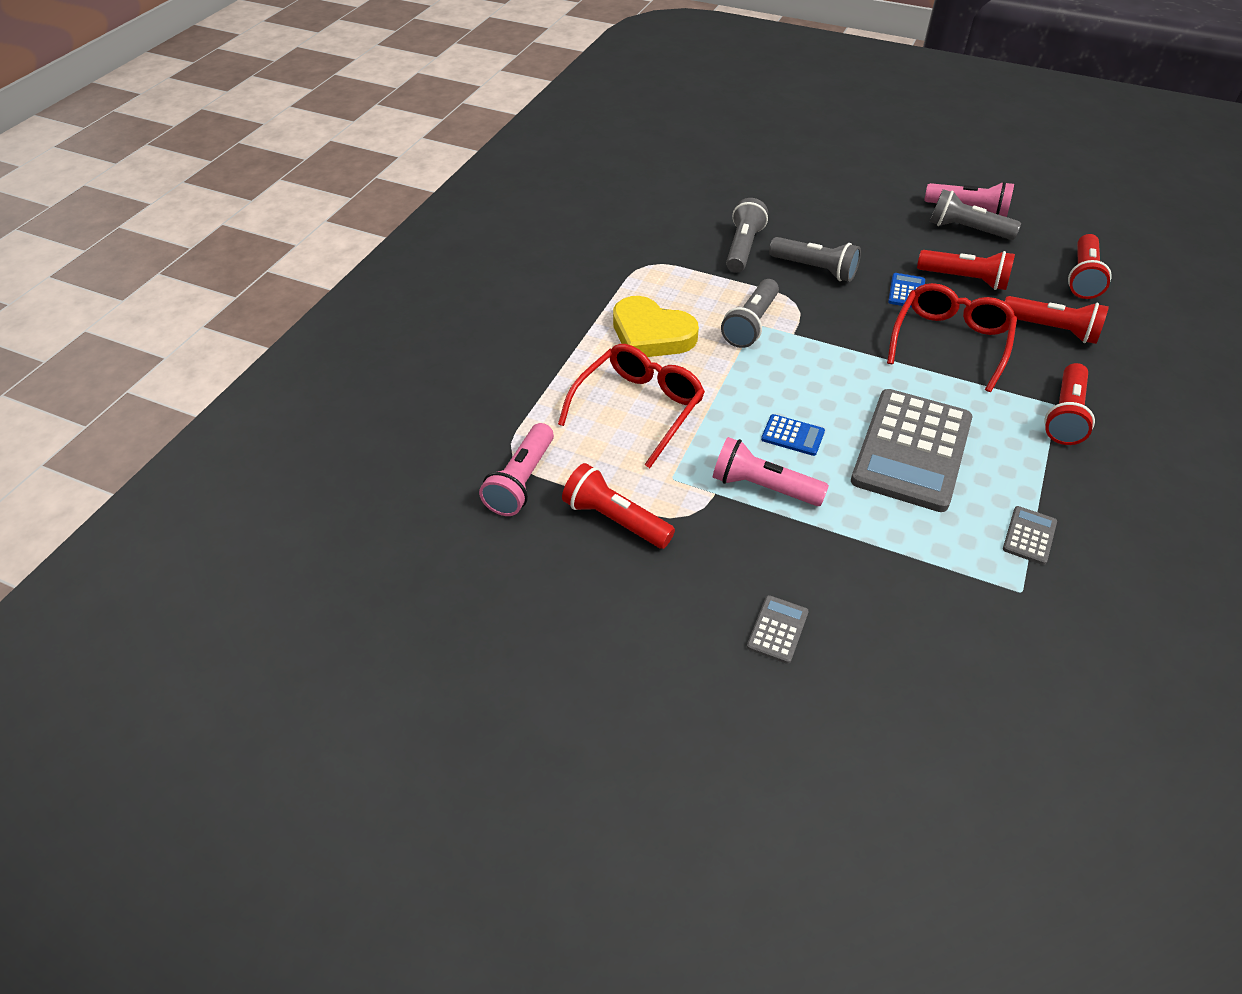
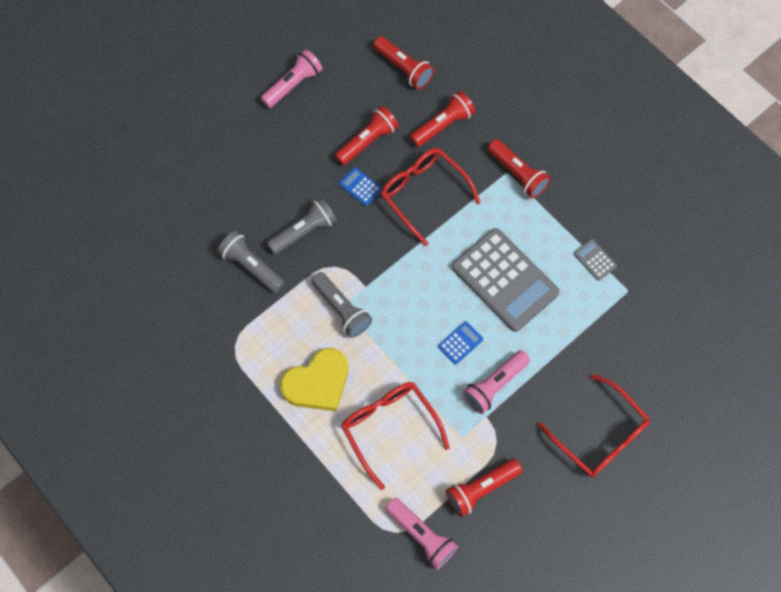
camera: 65 degrees left, 20 degrees up
grey calculator [747,595,809,664] -> red glasses [538,374,650,477]
grey flashlight [930,189,1021,240] -> none

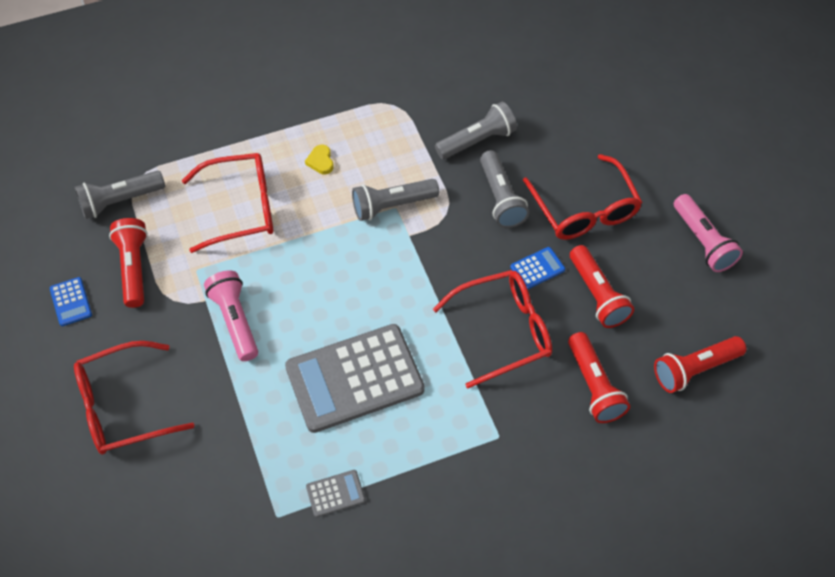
camera: 110 degrees right, 10 degrees down
yellow heart [280,348,348,411] -> yellow heart [305,145,334,174], size x0.42
pink flashlight [386,498,458,570] -> grey flashlight [75,171,165,219]
blue calculator [438,321,483,365] -> blue calculator moved to [50,277,92,326]
red flashlight [488,139,551,198] -> none
none -> red glasses [523,154,642,240]

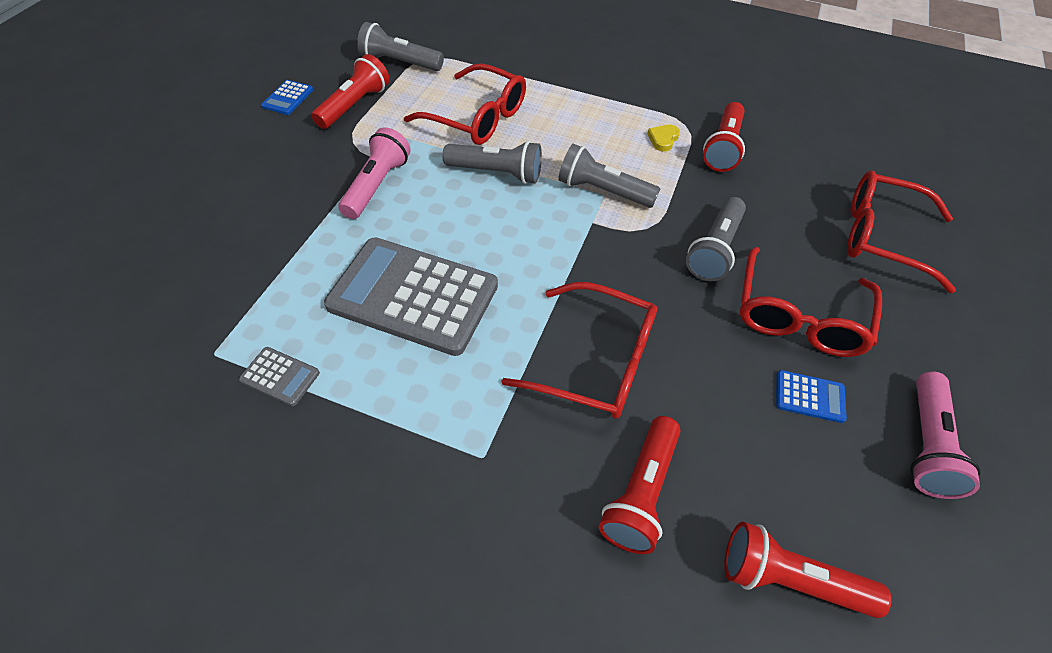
camera: 40 degrees right, 5 degrees down
red glasses [74,341,194,455] -> red glasses moved to [847,171,956,293]
yellow heart [305,145,334,174] -> yellow heart moved to [647,125,680,152]
grey flashlight [435,102,517,159] -> grey flashlight moved to [442,141,542,184]
blue calculator [510,247,565,289] -> blue calculator moved to [776,370,847,423]
red flashlight [570,245,634,328] -> red flashlight moved to [703,102,745,172]

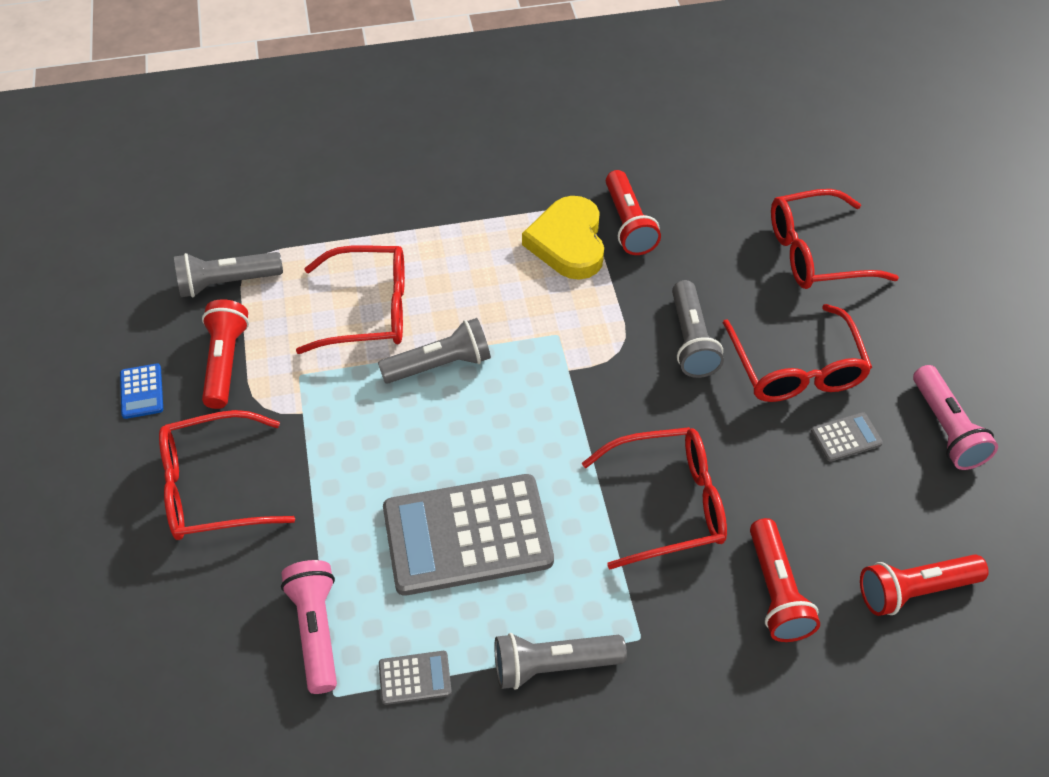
camera: 30 degrees left, 0 degrees up
pink flashlight [338,127,411,219] -> pink flashlight moved to [281,560,337,694]
grey flashlight [558,144,660,208] -> grey flashlight moved to [494,633,627,690]
yellow heart [647,125,680,152] -> yellow heart [522,196,604,280], size x2.39
blue calculator [776,370,847,423] -> grey calculator [811,412,883,462]
none -> red glasses [159,410,295,540]

